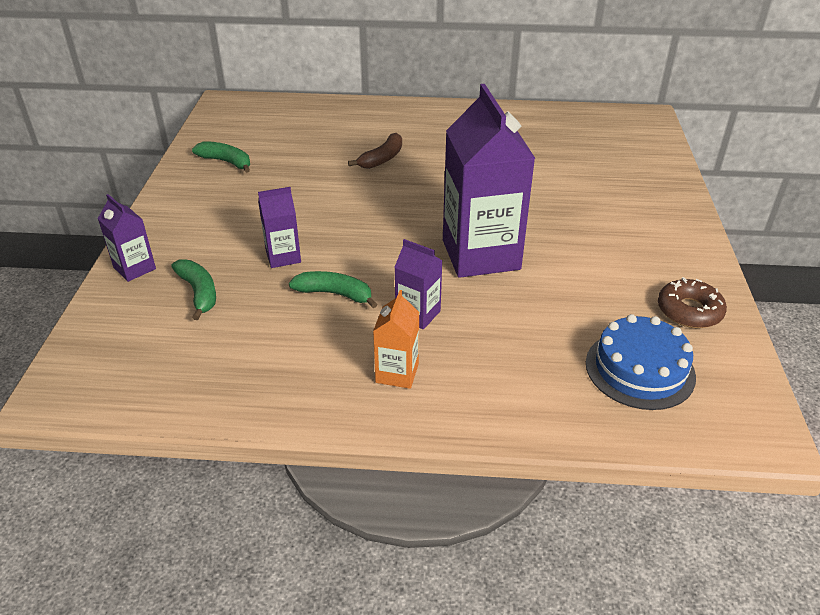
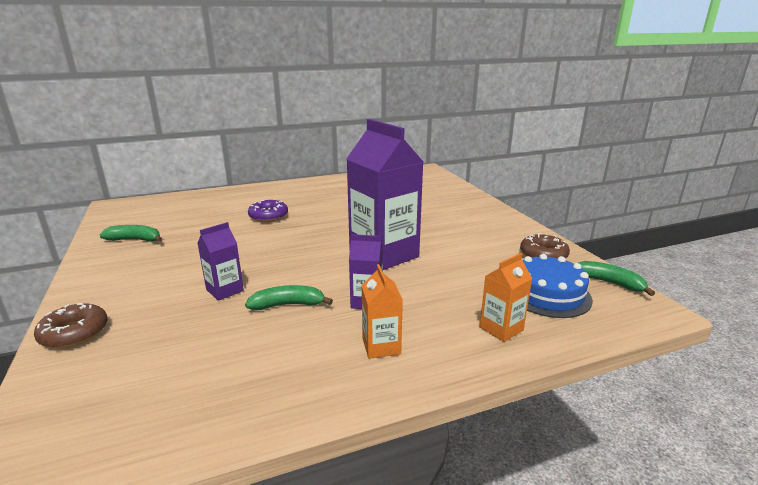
camera: 25 degrees left, 15 degrees down
purple carton [98,194,156,282] -> brown donut [34,303,107,348]
green banana [171,259,216,320] -> green banana moved to [578,261,655,296]
brown banana [348,133,402,169] -> purple donut [248,200,288,222]
none -> orange carton [480,253,532,342]

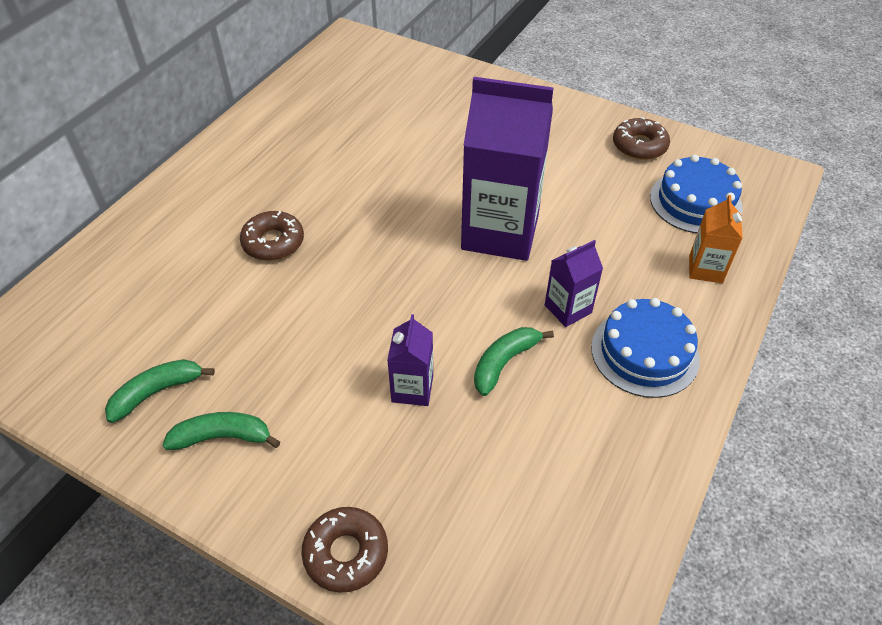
camera: 40 degrees left, 25 degrees up
purple donut [248,200,288,222] -> brown donut [240,211,304,261]
orange carton [362,264,403,359] -> blue cake [591,298,700,398]
green banana [578,261,655,296] -> green banana moved to [162,412,280,450]

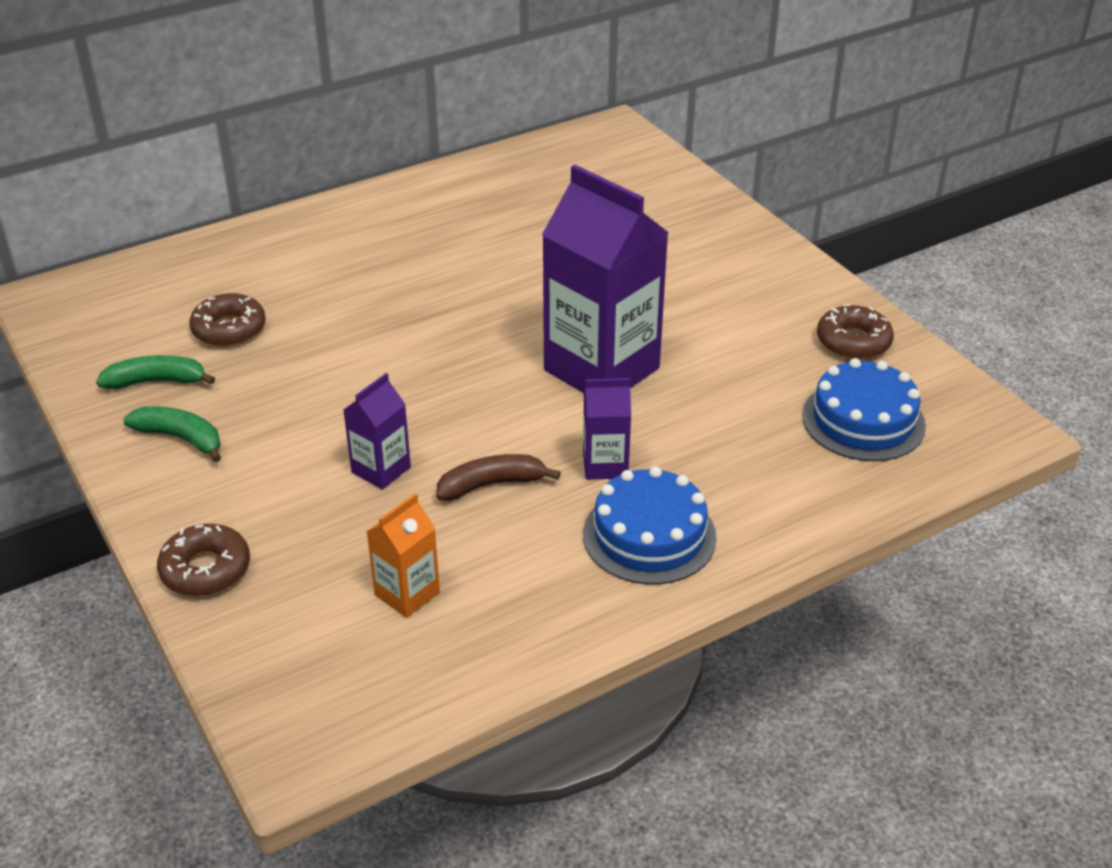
camera: 30 degrees right, 10 degrees down
brown donut [240,211,304,261] -> brown donut moved to [189,293,266,346]
green banana [474,327,554,396] -> brown banana [436,454,561,501]
orange carton [689,195,743,283] -> orange carton moved to [366,493,440,618]

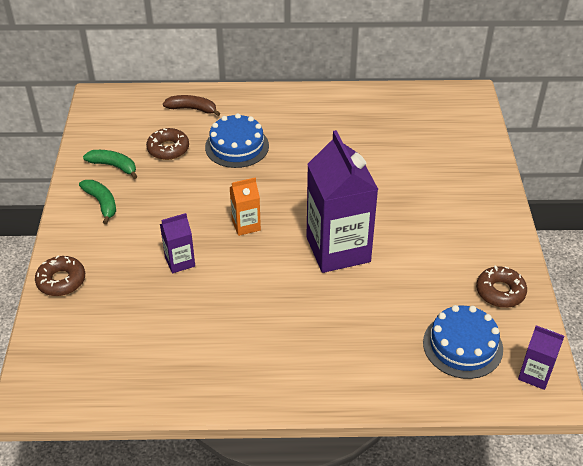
camera: 30 degrees right, 5 degrees up
orange carton [366,493,440,618] -> orange carton moved to [229,177,261,236]
brown banana [436,454,561,501] -> brown banana moved to [163,95,221,116]
purple carton [583,378,631,480] -> purple carton moved to [518,325,564,390]
blue cake [583,467,717,584] -> blue cake moved to [205,113,269,168]

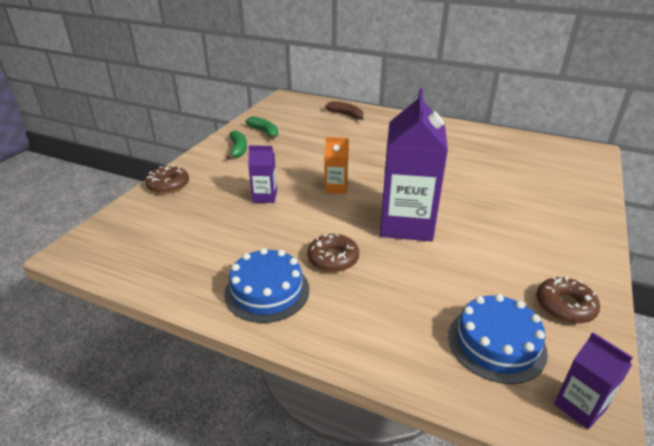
camera: 25 degrees right, 10 degrees down
brown donut [146,128,189,160] -> brown donut moved to [307,234,359,272]
blue cake [205,113,269,168] -> blue cake moved to [224,248,309,323]

